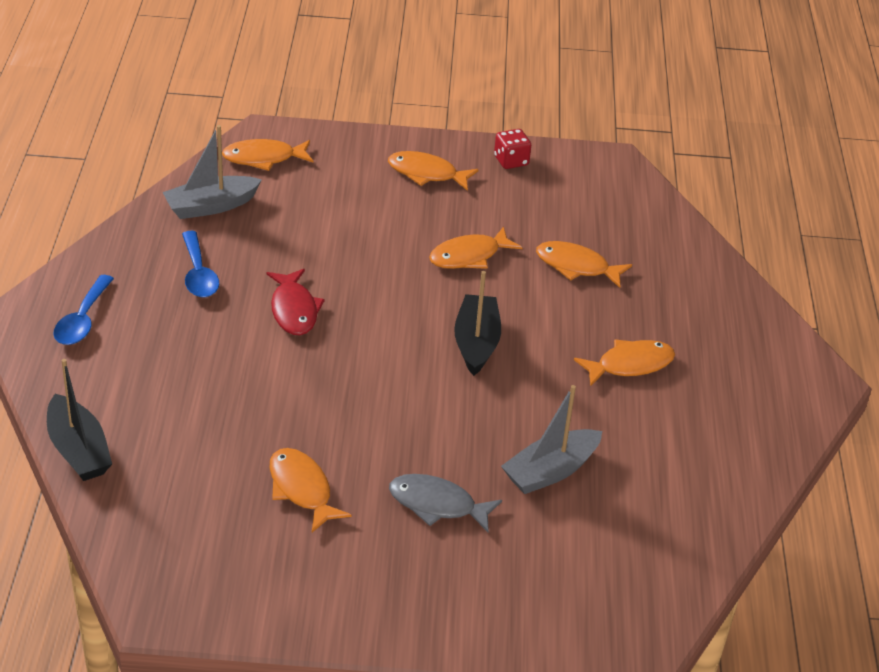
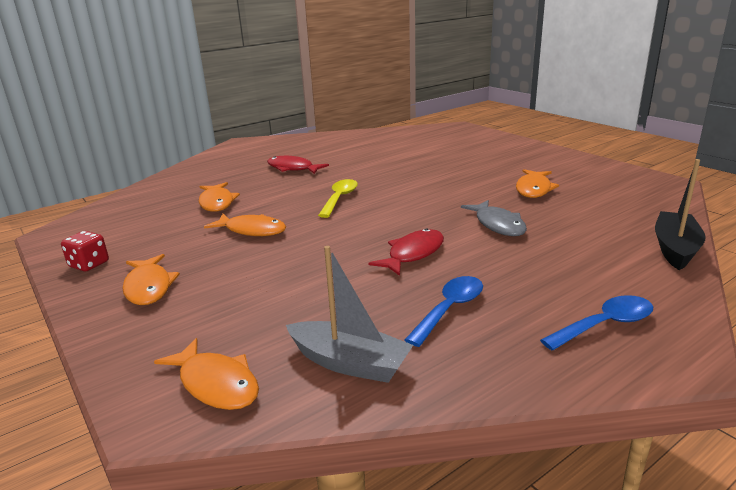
camera: 125 degrees left, 15 degrees down
grey fish [389,474,502,532] -> grey fish moved to [461,200,527,236]
black boat [454,271,501,376] -> yellow spoon [318,179,358,218]
grey boat [501,385,602,494] -> none
orange fish [574,340,675,386] -> red fish [267,156,329,174]

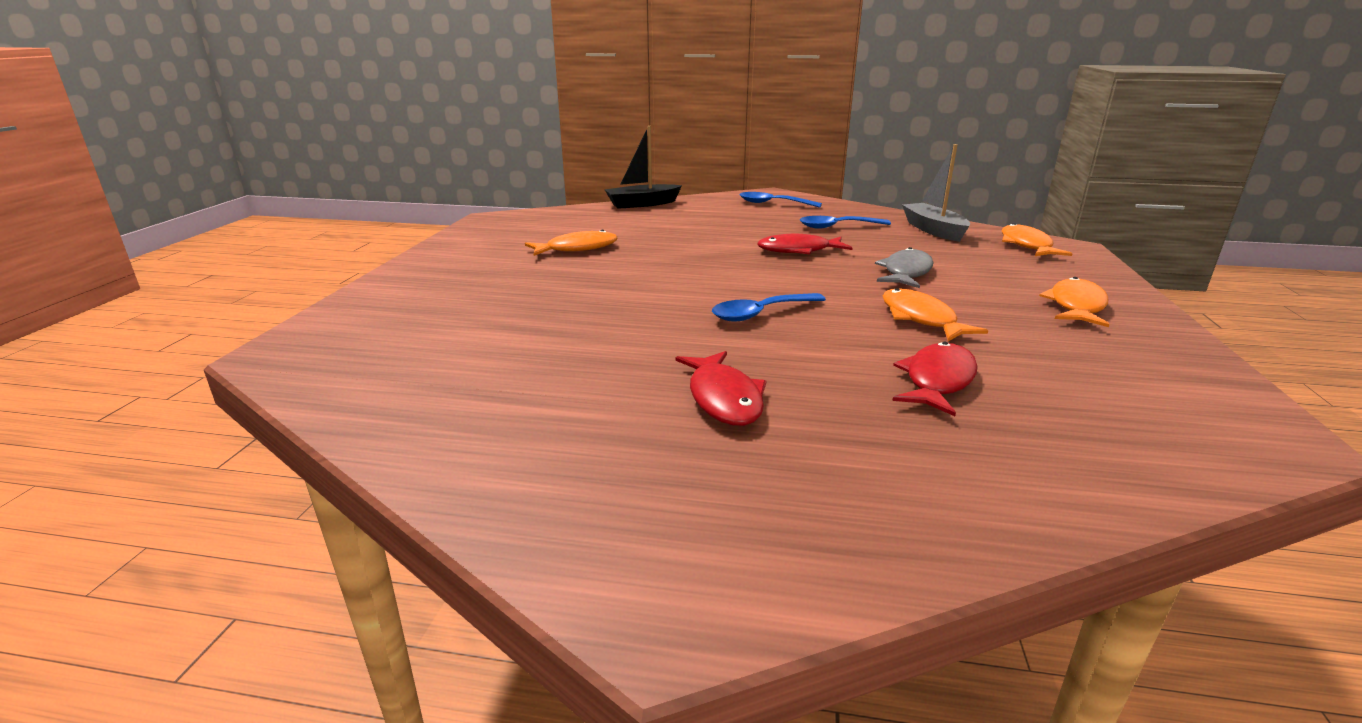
camera: 135 degrees left, 0 degrees up
red dice [61,231,109,272] -> none
orange fish [199,182,240,212] -> red fish [892,342,978,416]
yellow spoon [318,179,358,218] -> blue spoon [712,293,826,322]
grey fish [461,200,527,236] -> grey fish moved to [875,247,933,288]

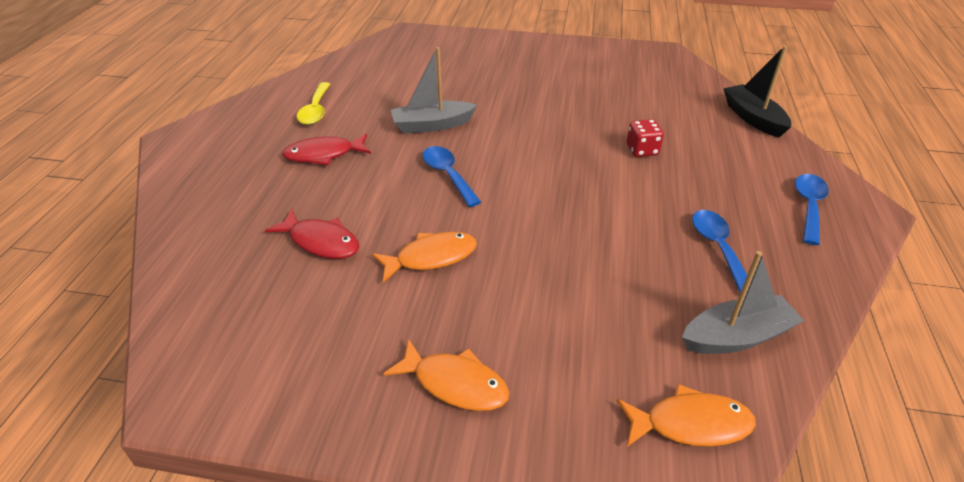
camera: 90 degrees right, 15 degrees up
orange fish [525,229,618,256] -> none
red fish [757,234,852,254] -> none
grey fish [875,247,933,288] -> none
none -> yellow spoon [297,82,330,125]
none -> grey boat [391,47,477,134]
none -> red dice [627,119,664,157]

